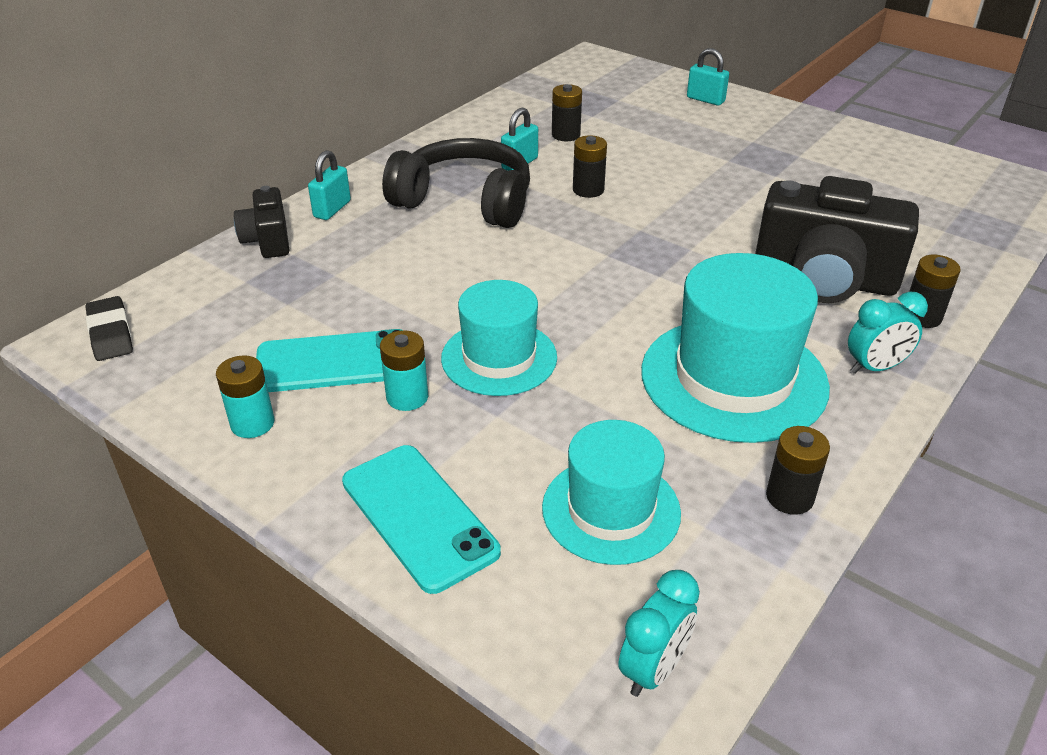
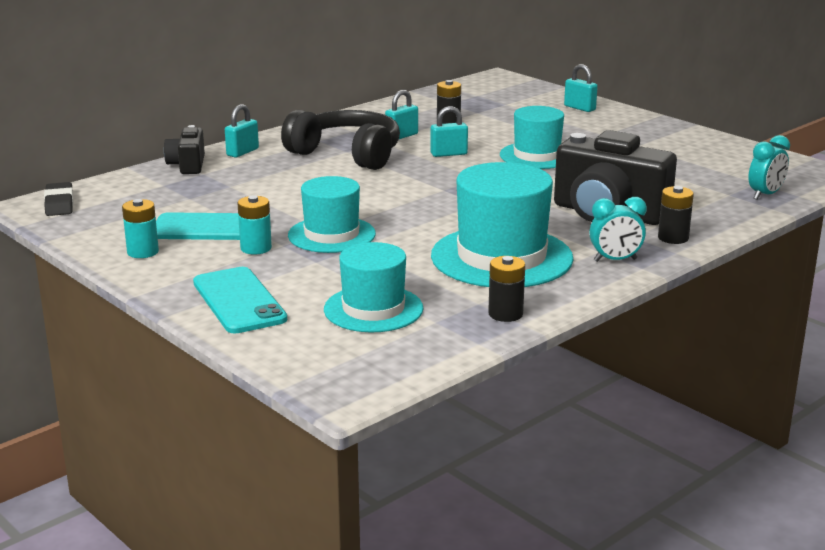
camera: 10 degrees right, 15 degrees down
black battery [573,135,607,198] -> turquoise padlock [430,106,468,157]
turquoise clock [618,570,700,697] -> turquoise clock moved to [748,135,790,200]
none -> turquoise hat [500,106,564,169]

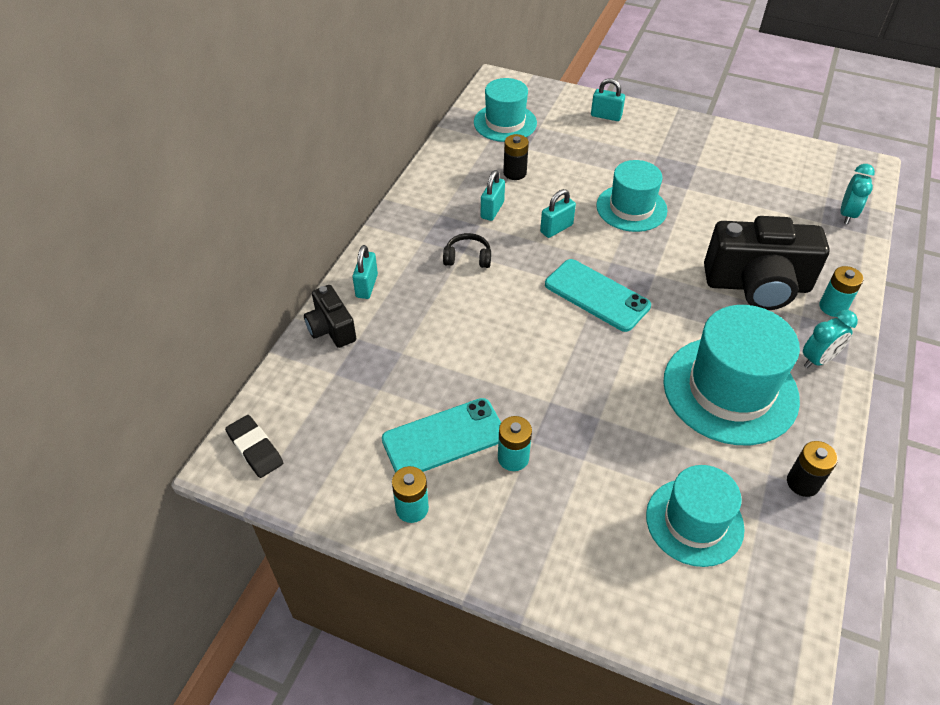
camera: 25 degrees left, 25 degrees up
turquoise phone [193,267,287,334] -> turquoise phone moved to [545,259,651,332]
black headphones [281,110,400,170] -> black headphones [443,233,491,268], size x0.44
turquoise hat [288,176,376,253] -> turquoise hat moved to [474,78,537,142]
black battery [658,186,694,244] -> turquoise battery [819,266,863,317]

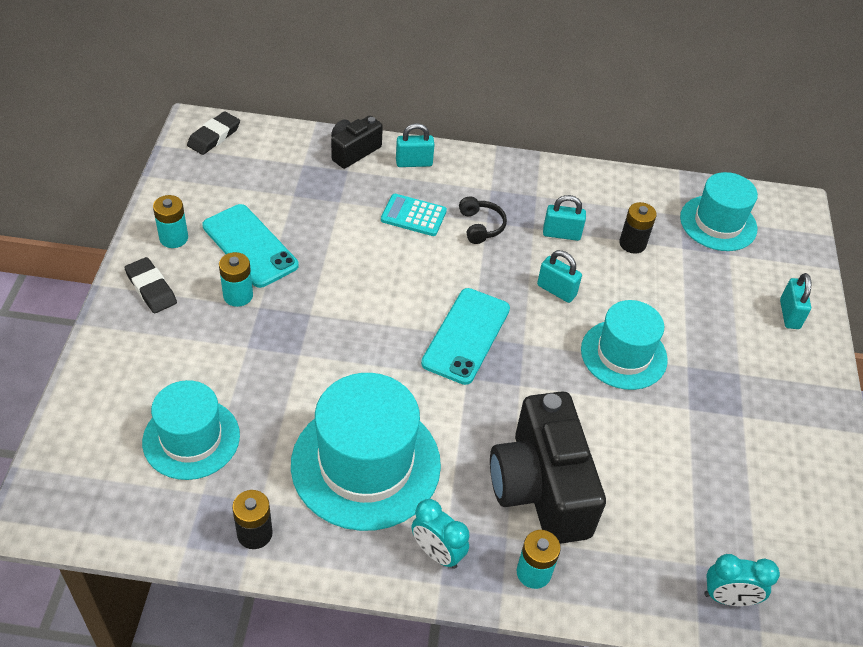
camera: 70 degrees right, 0 degrees up
none -> black eraser [124,257,177,313]
none -> turquoise calculator [381,194,447,236]

